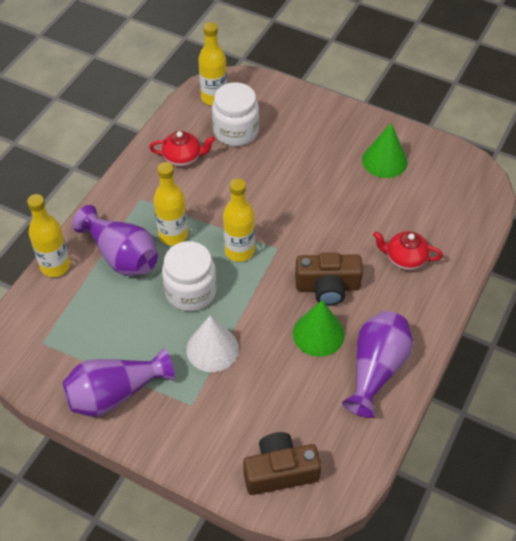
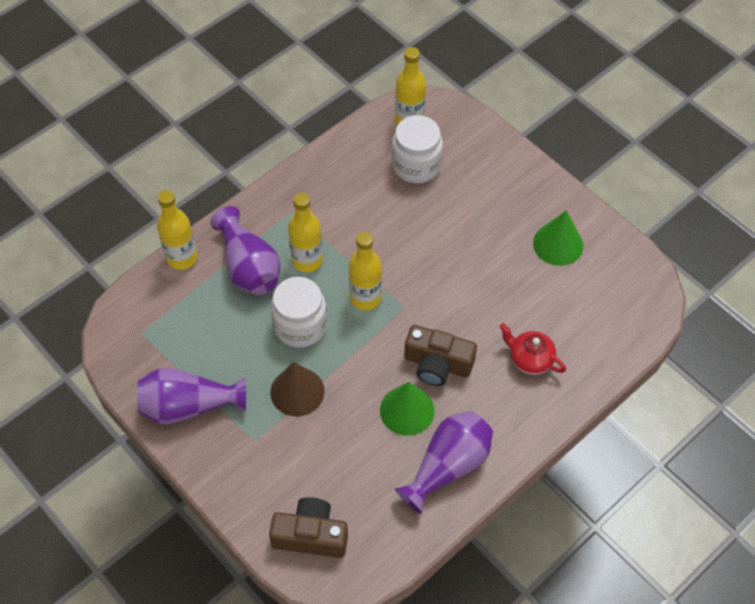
camera: 20 degrees right, 5 degrees up
red teapot [149,131,215,167] -> none
white cone [186,316,239,372] -> brown cone [270,362,325,416]

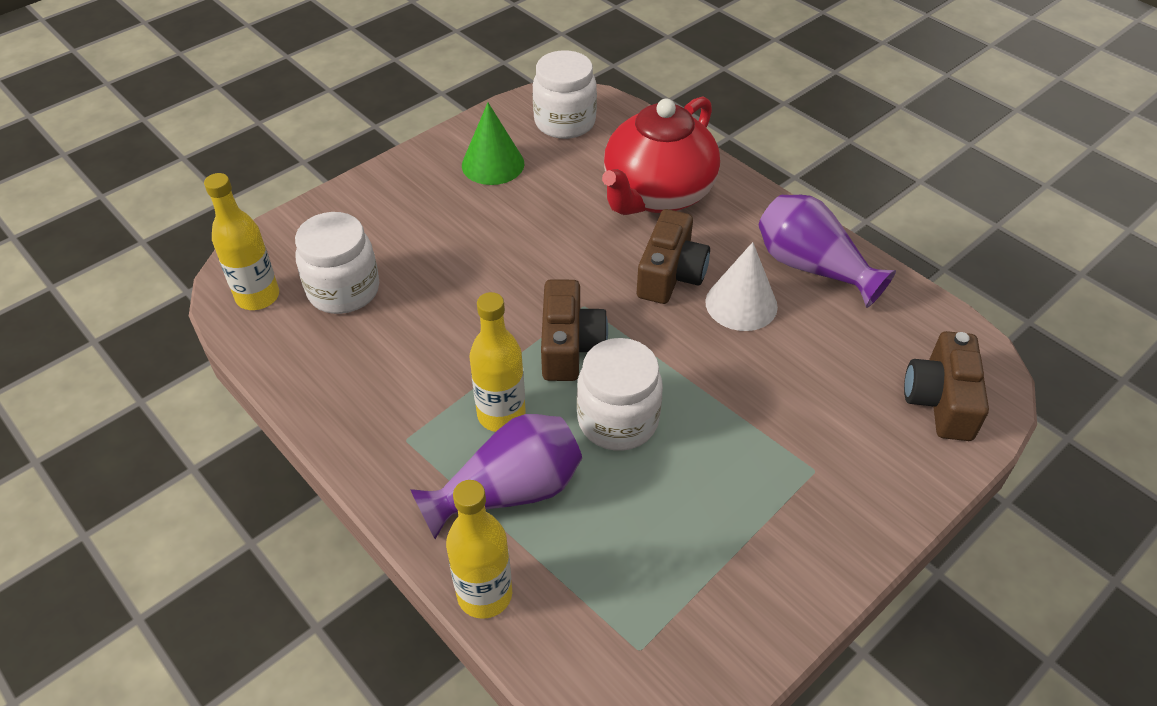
camera: 90 degrees left, 10 degrees down
purple vase [137,367,246,425] -> none
brown cone [270,362,325,416] -> none
yellow bottle [349,232,382,310] -> brown camera [541,279,608,381]
green cone [380,382,434,436] -> white cone [705,242,778,331]
red teapot [500,323,566,375] -> red teapot [602,96,720,215], size x2.05
none -> white jar [533,50,597,139]

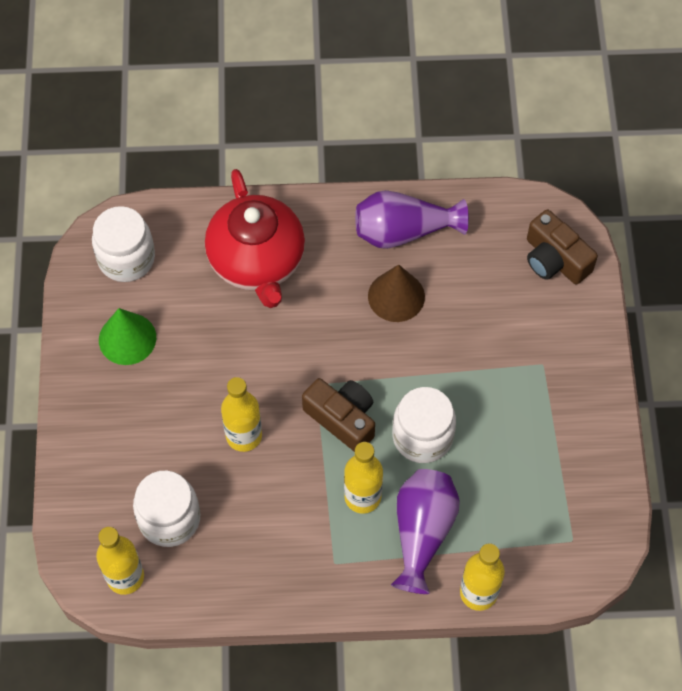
camera: 50 degrees left, 15 degrees up
brown camera [637,209,710,304] -> none
white cone [705,242,778,331] -> brown cone [368,264,425,322]
none -> yellow bottle [221,377,262,452]

